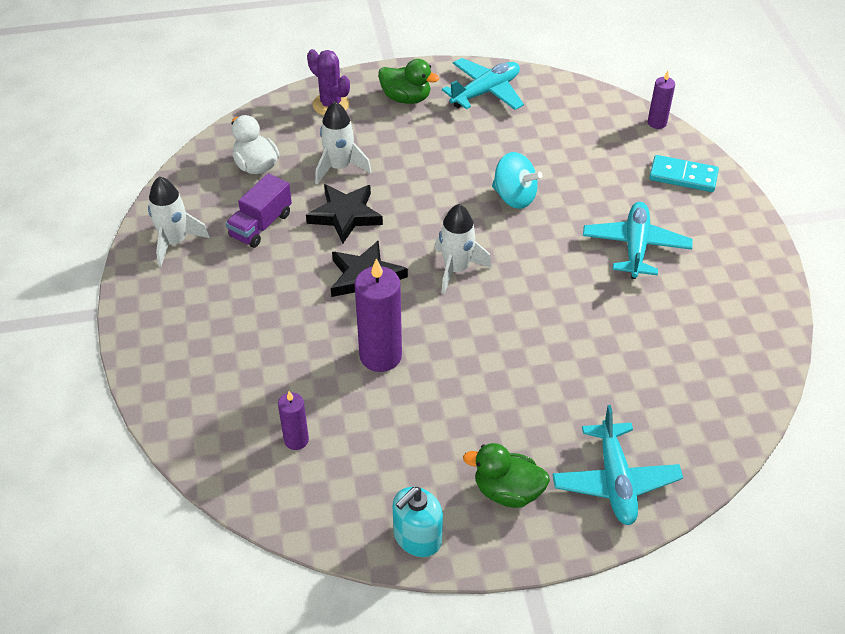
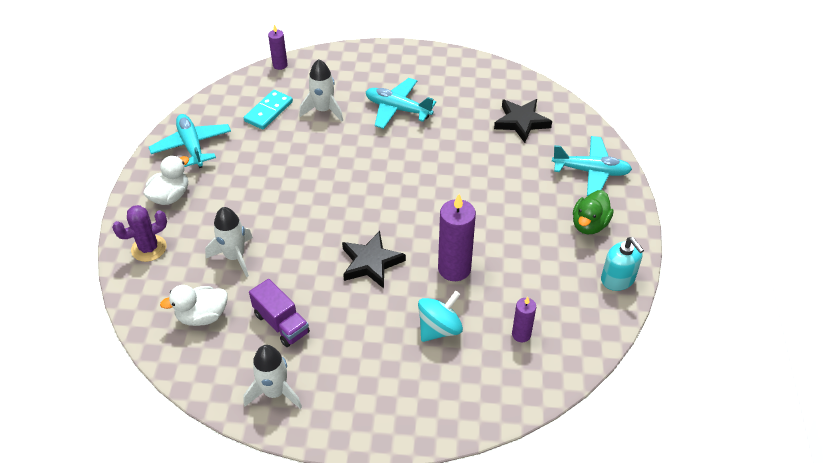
camera: 75 degrees left, 0 degrees up
black star [306,184,383,244] -> black star moved to [494,99,552,143]
green duck [378,59,439,104] -> white duck [143,156,189,205]
white rocket [435,204,492,294] -> white rocket moved to [299,59,343,121]
turquoise spinning top [492,152,543,209] -> turquoise spinning top moved to [418,291,463,342]
turquoise domino [649,155,719,192] -> turquoise domino moved to [244,90,293,130]

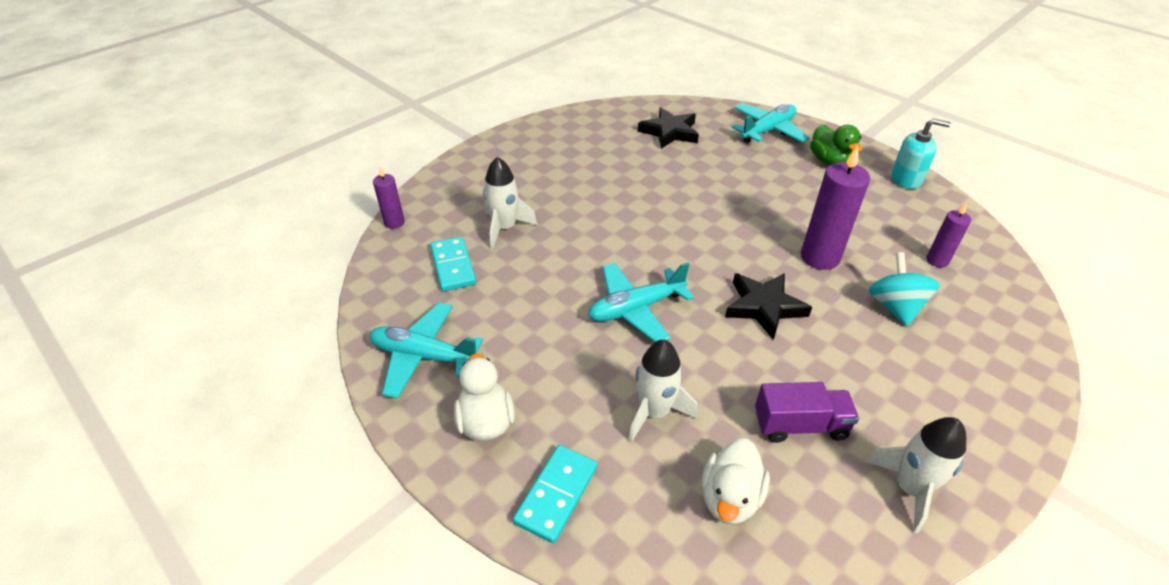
camera: 50 degrees left, 5 degrees down
purple cactus [112,205,167,262] -> turquoise domino [513,445,597,543]
turquoise plane [366,78,436,129] -> turquoise plane moved to [588,262,694,342]

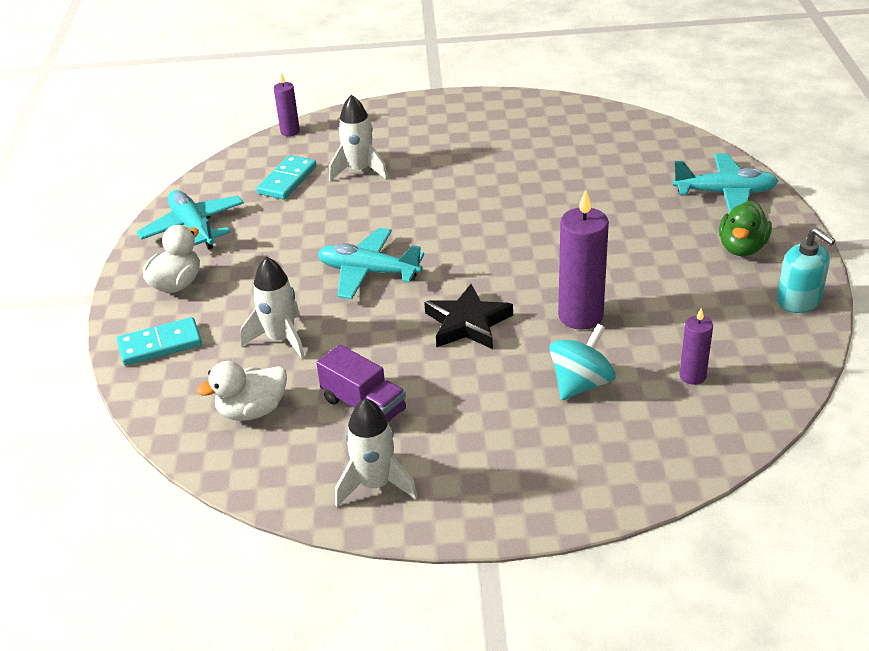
camera: 45 degrees right, 5 degrees down
black star [638,107,699,149] -> none

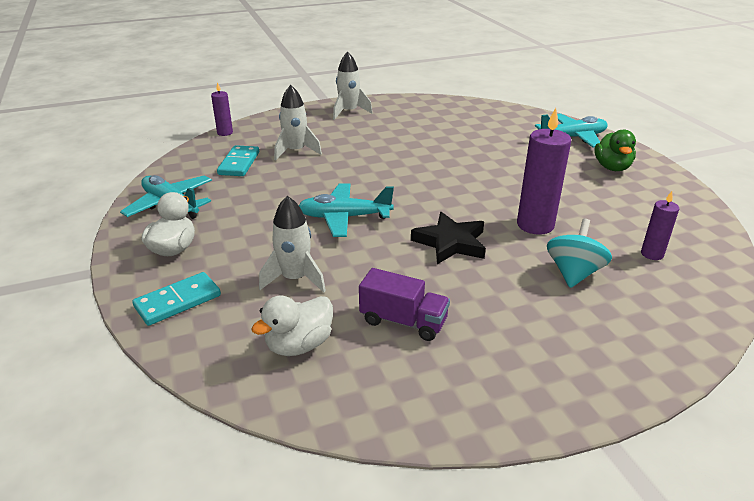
camera: 20 degrees left, 5 degrees down
white rocket [335,398,418,507] -> white rocket moved to [333,51,373,120]
turquoise soap dispenser [777,228,835,313] -> none

